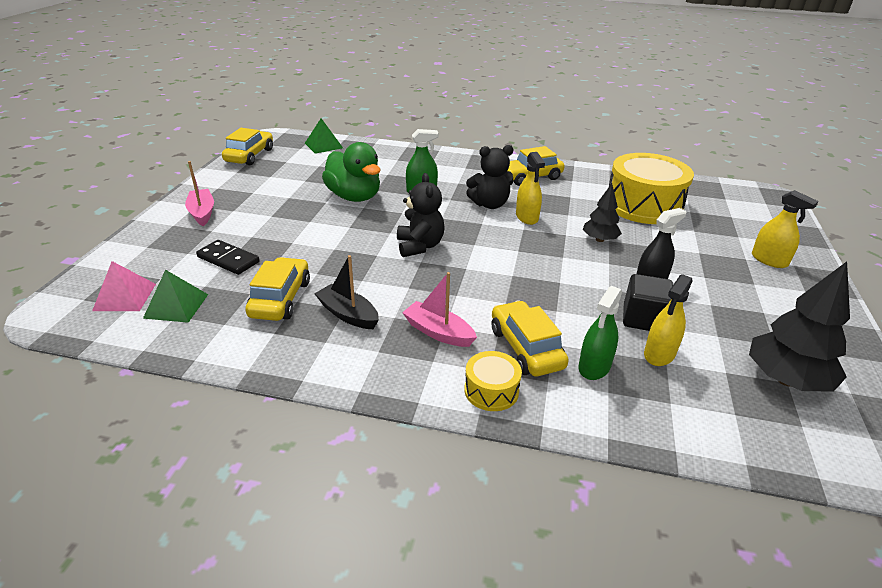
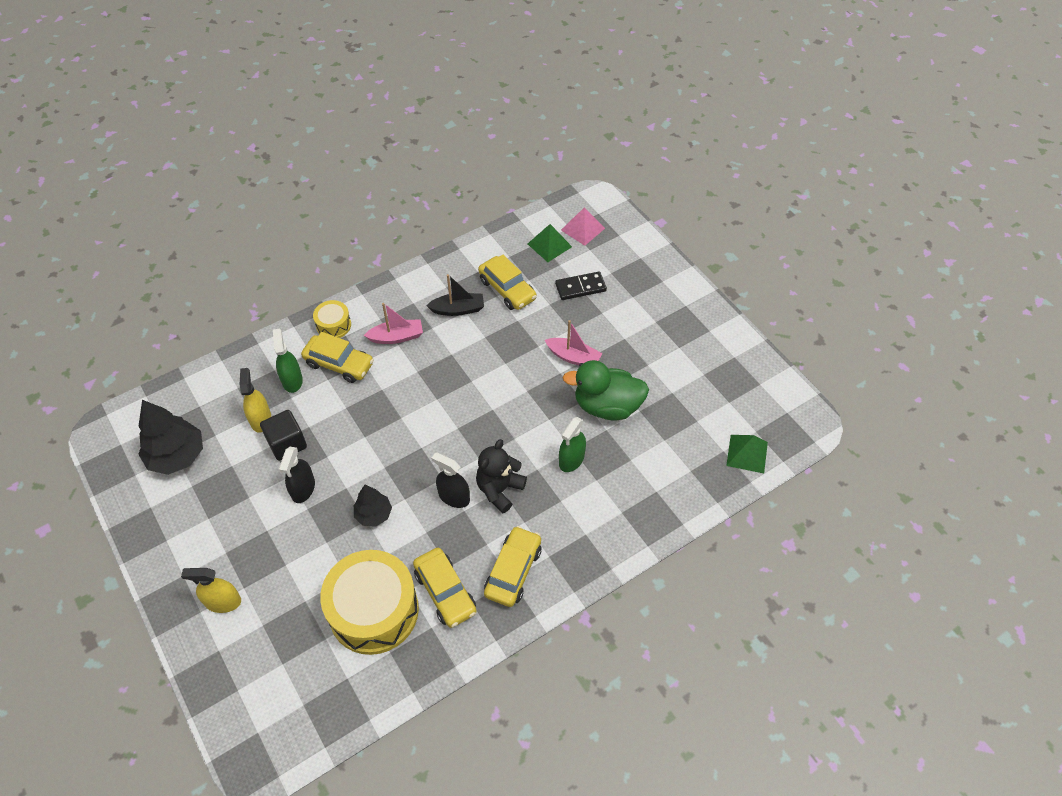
camera: 135 degrees right, 20 degrees up
pink boat [185,161,214,226] -> pink boat moved to [545,320,602,365]
yellow car [222,128,273,165] -> yellow car moved to [413,548,477,628]
black teddy bear [397,173,445,257] -> none
yellow spray bottle [516,152,545,225] -> black spray bottle [431,452,470,508]

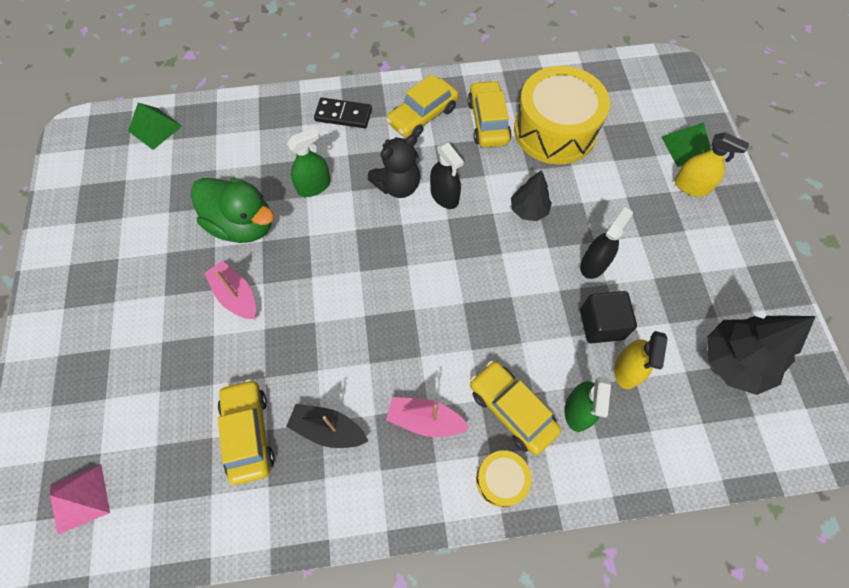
camera: 155 degrees left, 10 degrees up
green pyramid [528,224,572,262] -> green pyramid moved to [661,122,711,167]
black domino [555,271,607,300] -> black domino moved to [314,97,372,128]

